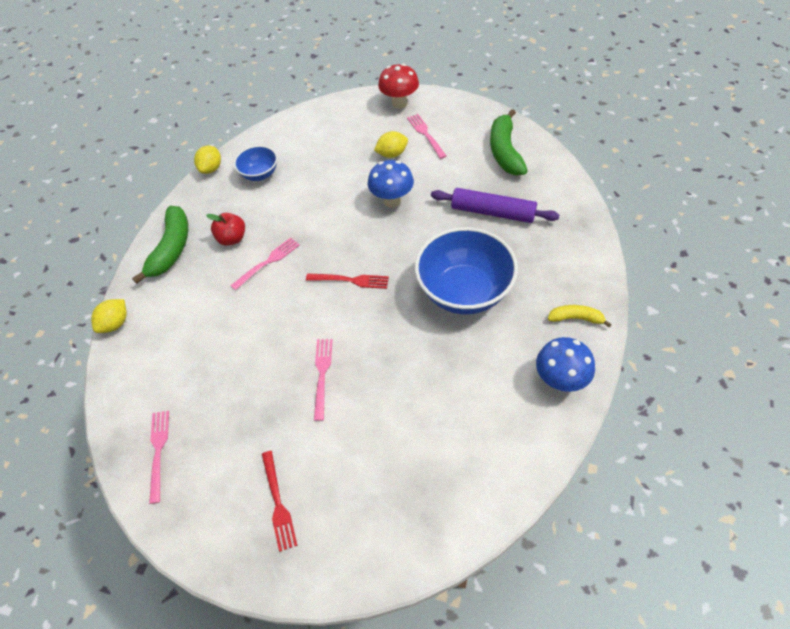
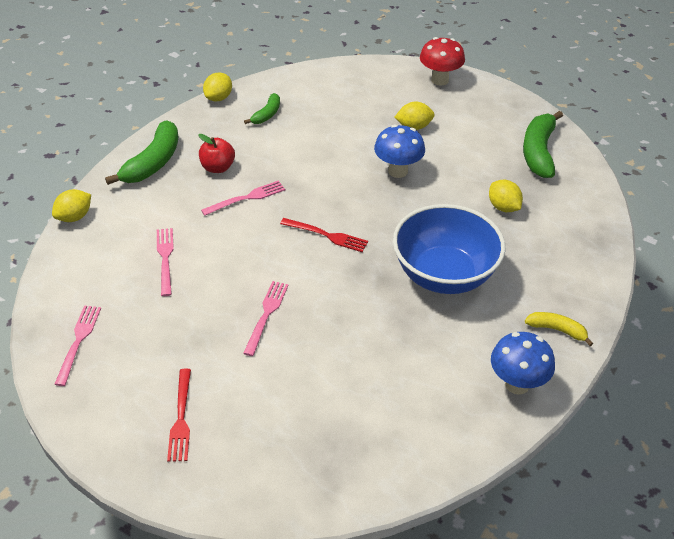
camera: 10 degrees right, 10 degrees down
blue bowl [234,146,277,181] -> green banana [244,93,280,124]
pink fork [407,114,447,159] -> pink fork moved to [157,228,174,296]
purple rolling pin [431,188,559,223] -> yellow lemon [489,180,523,212]

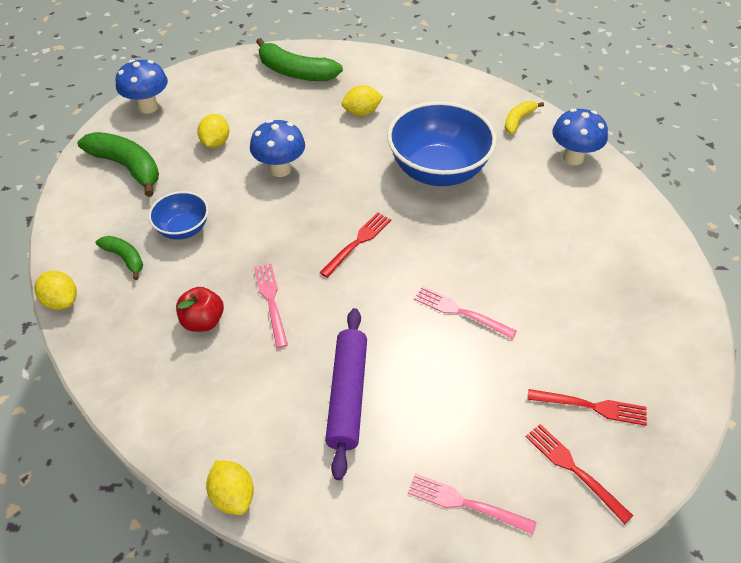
camera: 75 degrees left, 5 degrees up
green banana [105,120,178,185] -> green banana moved to [78,132,159,197]
pink fork [157,228,174,296] -> purple rolling pin [325,308,367,480]
red mushroom [420,37,465,86] -> blue mushroom [116,60,168,113]
none -> blue bowl [149,191,209,240]
none -> red fork [526,424,633,524]

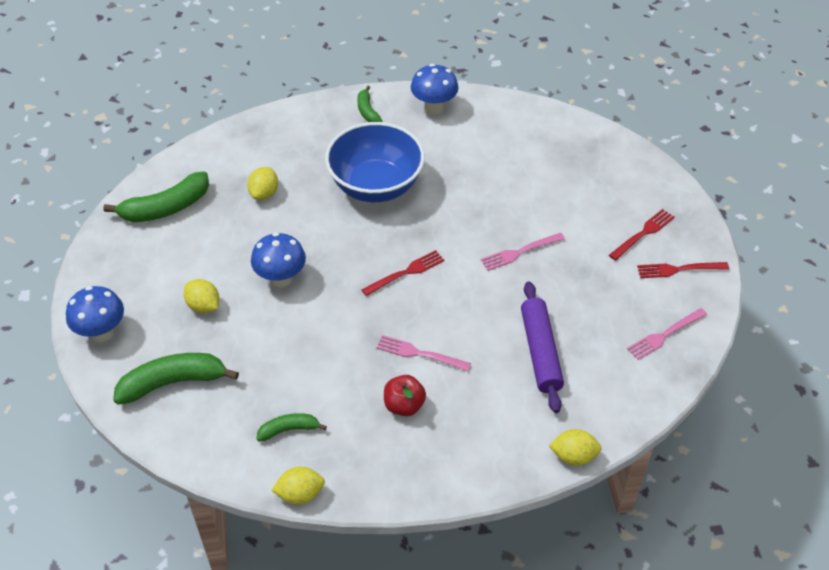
camera: 55 degrees left, 0 degrees up
blue bowl [149,191,209,240] -> none
red fork [319,212,391,278] -> red fork turned 75 degrees clockwise [362,250,444,296]
purple rolling pin [325,308,367,480] -> purple rolling pin turned 45 degrees clockwise [521,281,564,413]
yellow banana [505,101,544,134] -> green banana [357,86,382,122]

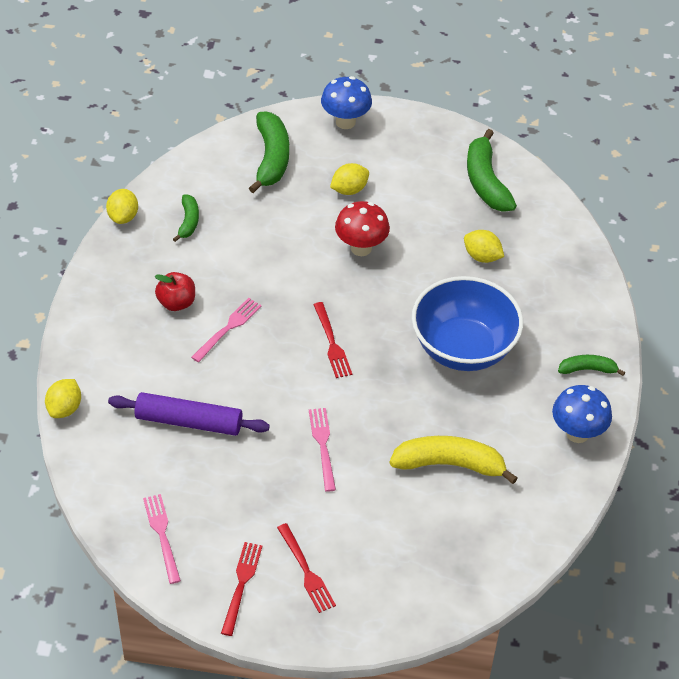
camera: 105 degrees right, 0 degrees up
blue mushroom [251,232,306,288] -> red mushroom [335,201,390,256]
none -> yellow banana [390,436,518,484]

